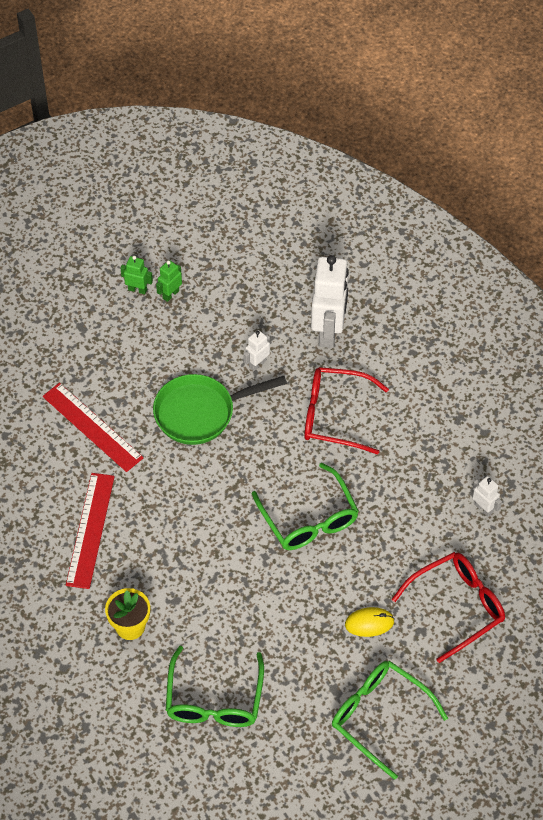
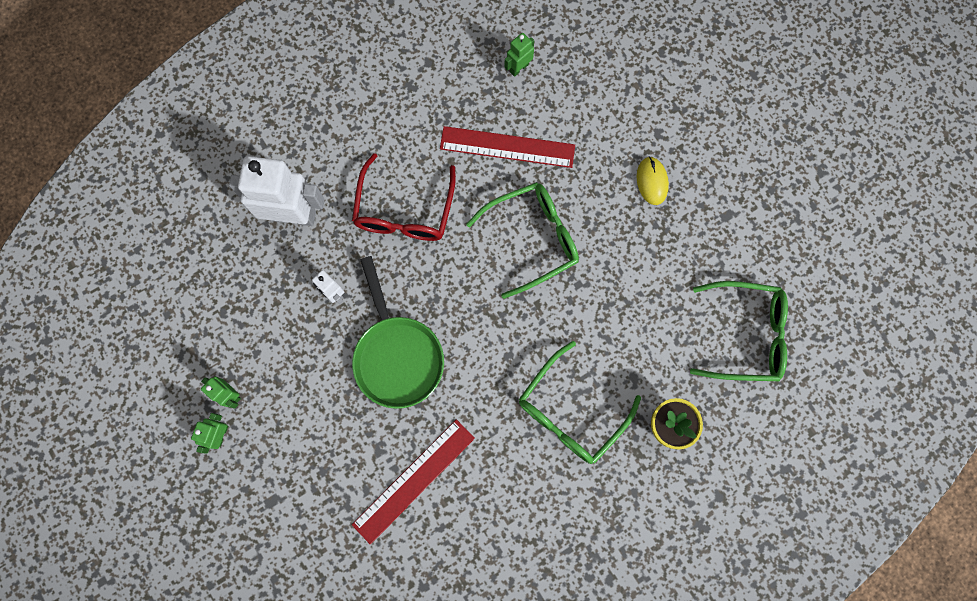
camera: 90 degrees left, 20 degrees up
red ruler [66,473,115,589] -> red ruler moved to [440,126,575,168]
green glasses [332,661,448,780] -> green glasses moved to [519,341,641,464]
red glasses [392,552,505,663] -> none
white robot [472,476,502,517] -> green robot [504,33,534,77]

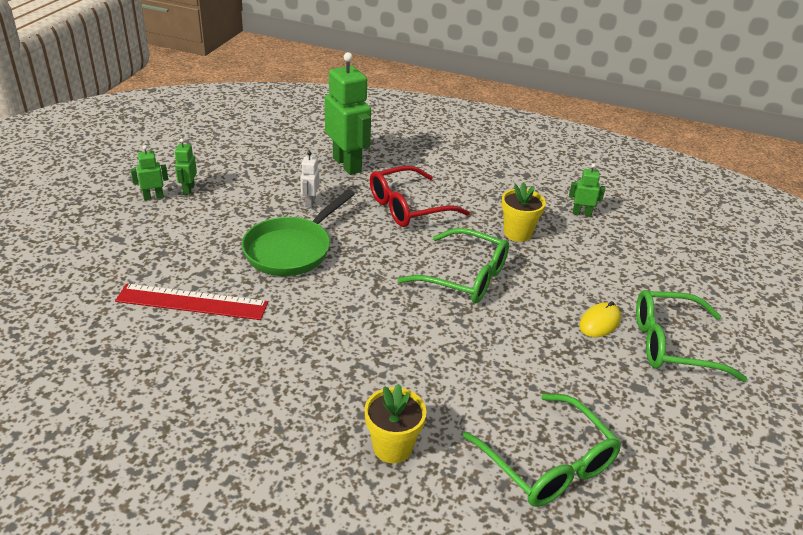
camera: 50 degrees right, 40 degrees down
white robot [229,156,325,226] -> green robot [325,52,371,175]
red ruler [440,126,575,168] -> yellow flower pot [501,182,546,242]
green glasses [519,341,641,464] -> green glasses moved to [636,290,747,382]

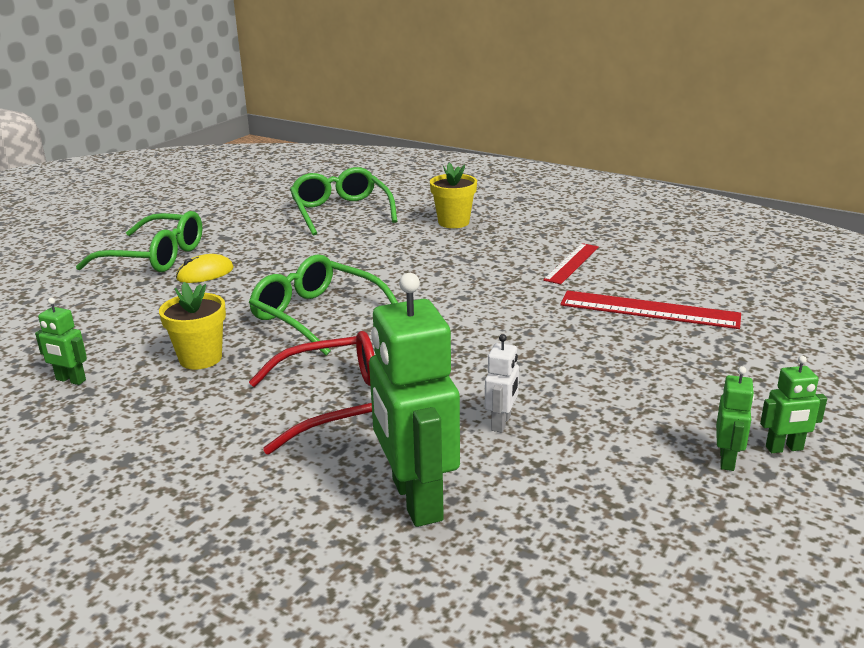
camera: 165 degrees left, 10 degrees down
green pan [242,189,355,276] -> none
none -> red ruler [543,243,599,284]

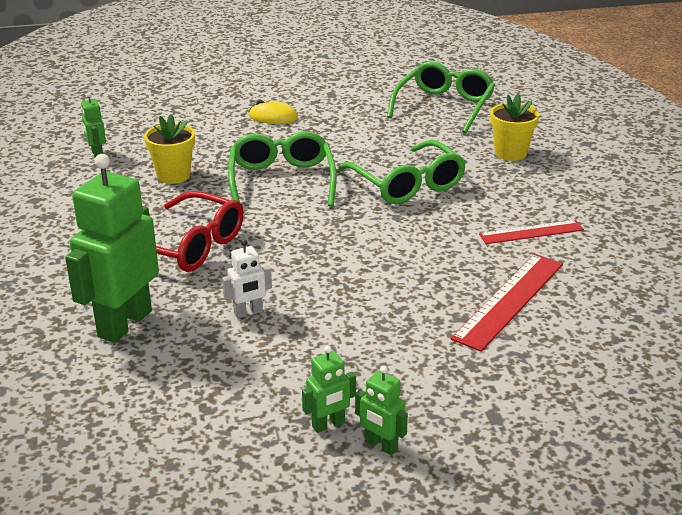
camera: 45 degrees right, 5 degrees up
green glasses [76,211,203,272] -> green glasses moved to [338,140,466,204]
red ruler [560,290,741,329] -> red ruler turned 60 degrees clockwise [451,254,563,352]

